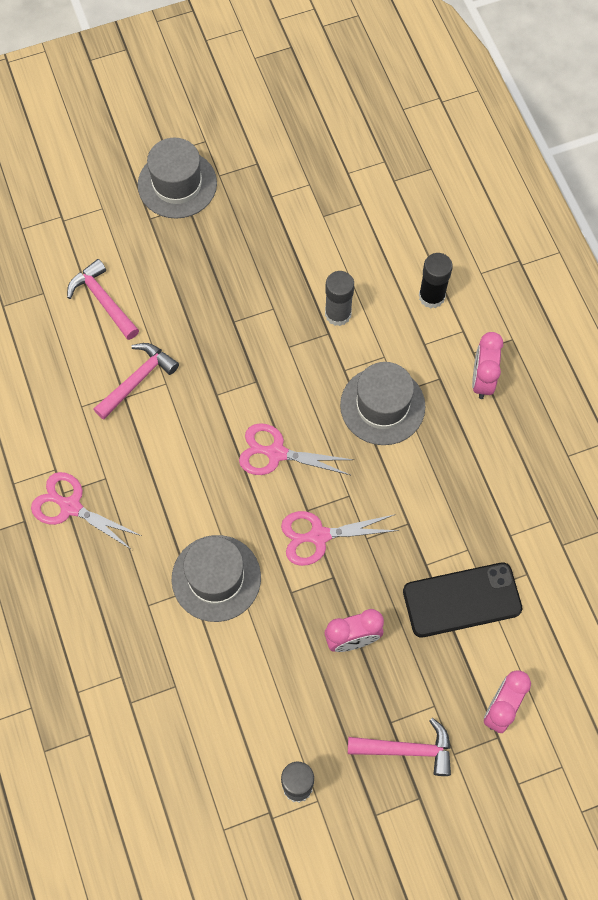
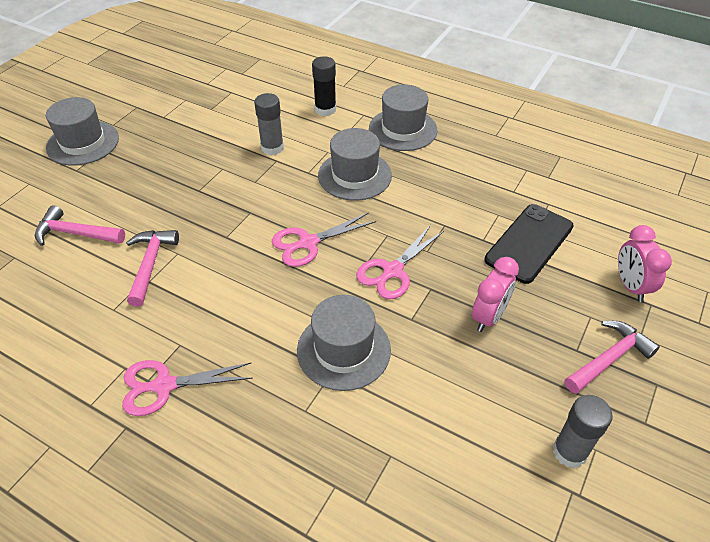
camera: 40 degrees left, 20 degrees down
pink clock [472,332,503,399] -> grey hat [369,84,438,151]

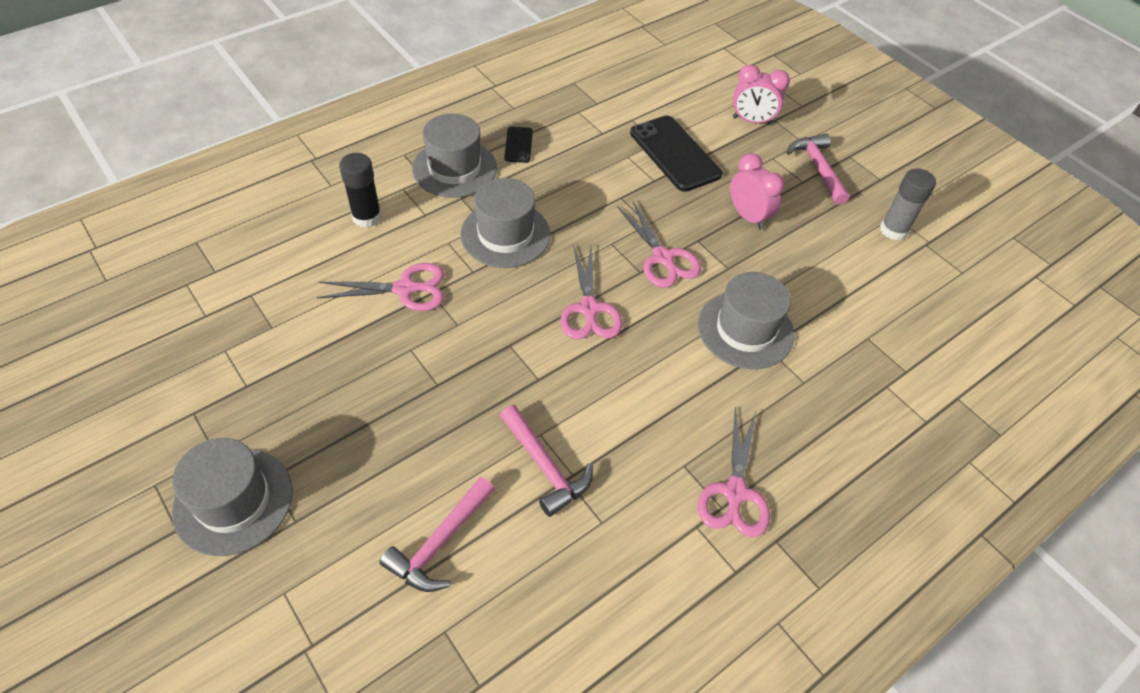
camera: 70 degrees left, 5 degrees up
pink hammer [126,230,179,307] -> pink hammer turned 150 degrees counterclockwise [500,405,593,517]
grey glue stick [254,93,284,155] -> pink scissors [317,263,444,311]
none -> black phone [504,127,533,163]

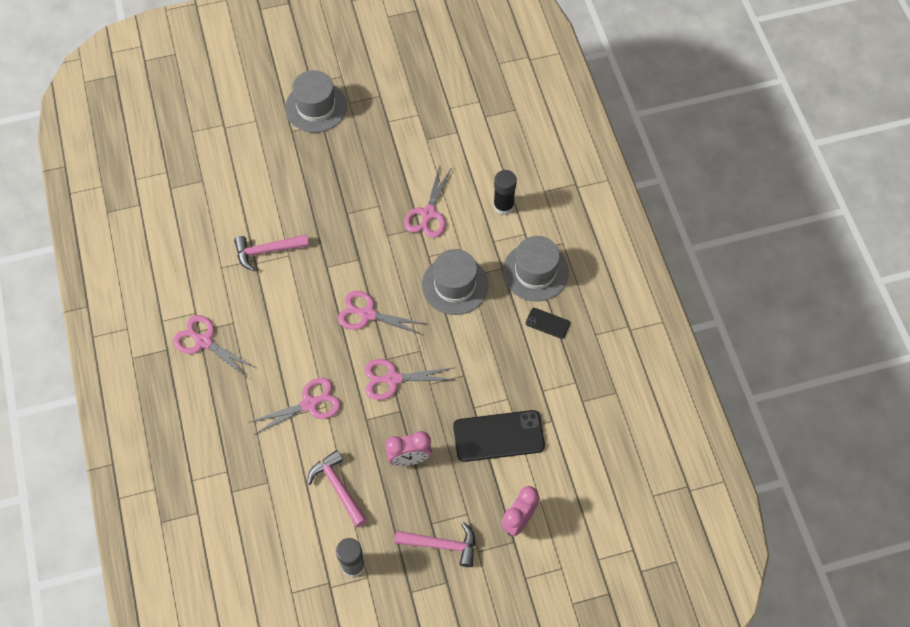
camera: 115 degrees right, 10 degrees up
pink hammer [379,477,495,592] -> pink hammer moved to [307,450,367,527]
grey hat [698,272,795,369] -> pink scissors [248,378,341,435]

